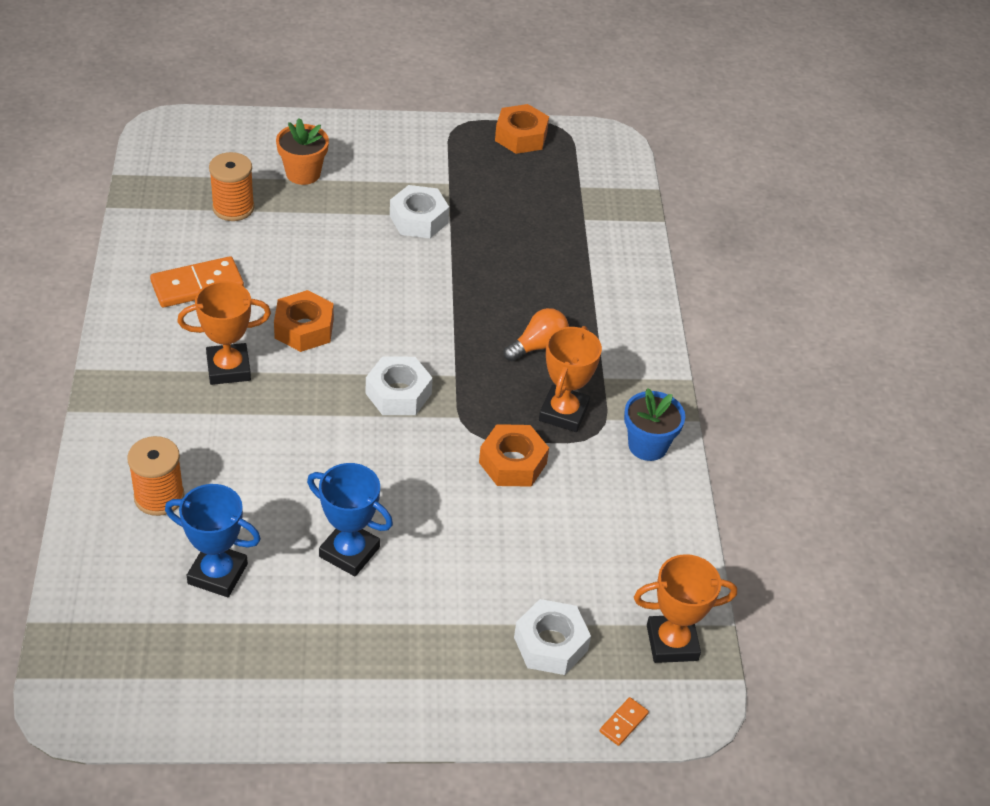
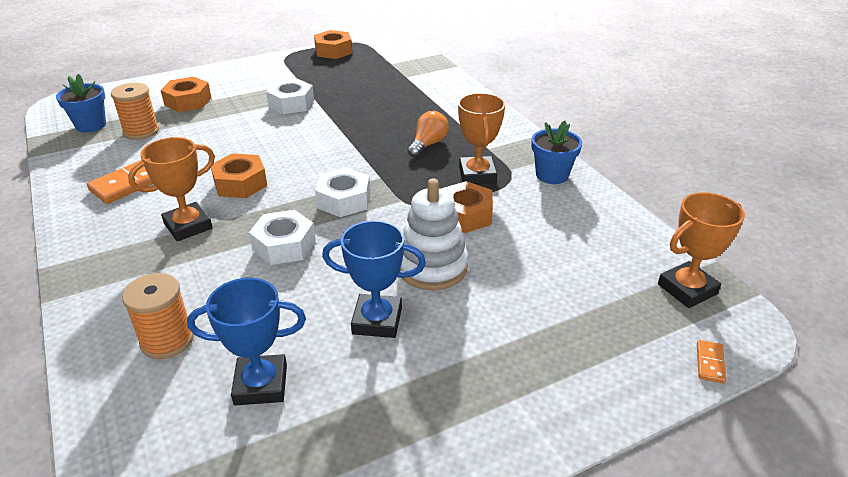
camera: 20 degrees left, 10 degrees down
orange flower pot [276,118,329,185] -> orange nut [161,77,211,112]
white nut [514,599,591,675] -> white nut moved to [249,210,316,265]
none -> blue flower pot [56,74,106,132]
none -> white stacking toy [400,179,468,290]

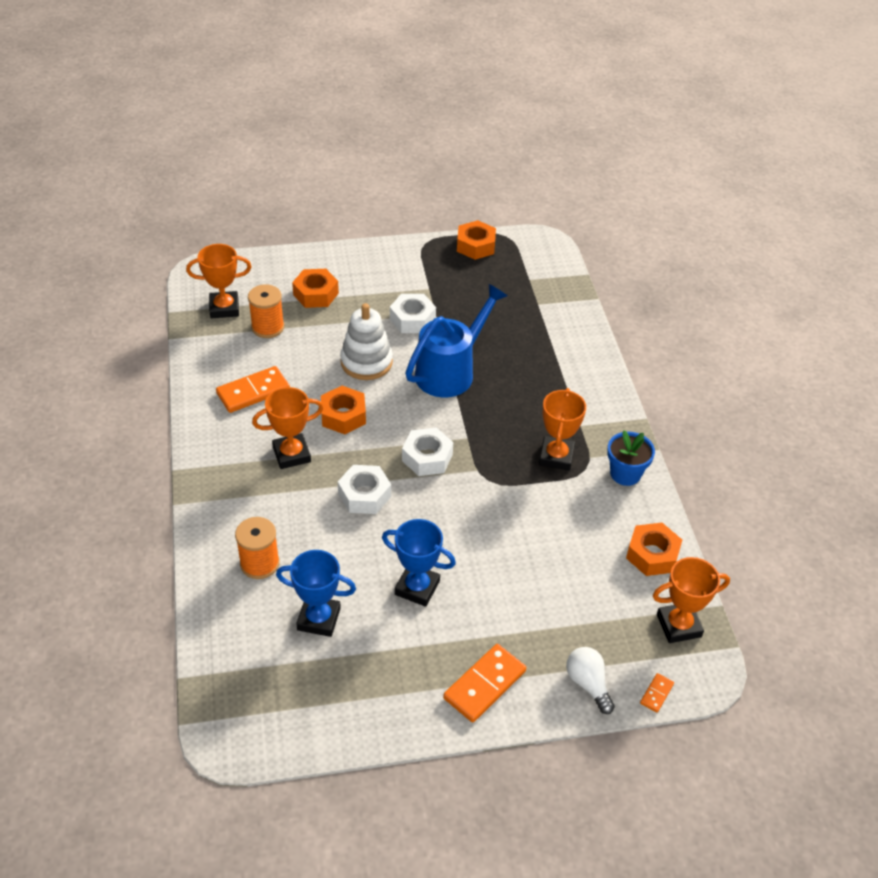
camera: 15 degrees right, 10 degrees up
blue flower pot [56,74,106,132] -> orange trophy [186,244,252,318]
white stacking toy [400,179,468,290] -> white stacking toy moved to [340,303,393,380]
orange light bulb [407,111,449,158] -> none
orange nut [441,181,493,233] -> orange nut moved to [626,523,682,576]
none -> blue watering can [405,284,508,397]
none -> orange domino [443,644,526,723]
none -> white light bulb [566,647,615,714]

